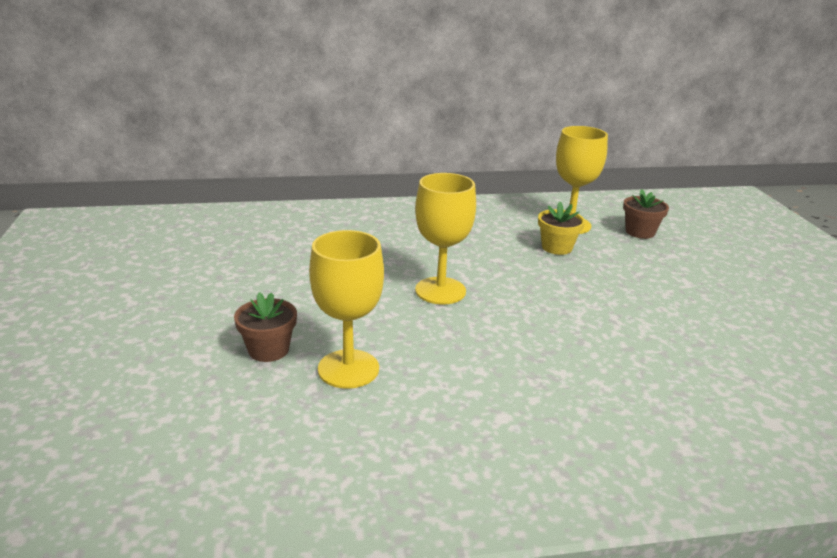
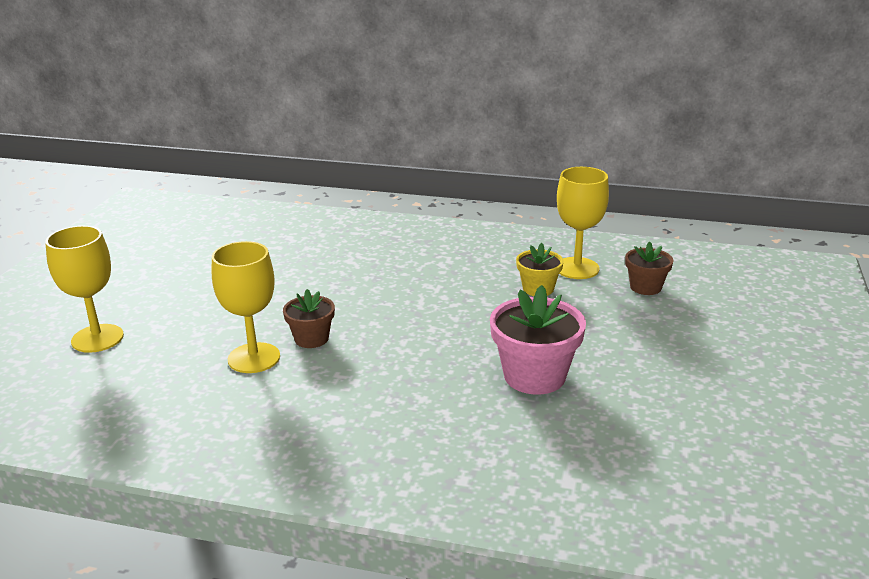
camera: 25 degrees right, 0 degrees up
brown flower pot [234,292,297,362] -> brown flower pot moved to [283,289,335,348]
yellow goblet [415,173,476,304] -> yellow goblet moved to [45,226,124,353]
none -> pink flower pot [490,285,586,395]

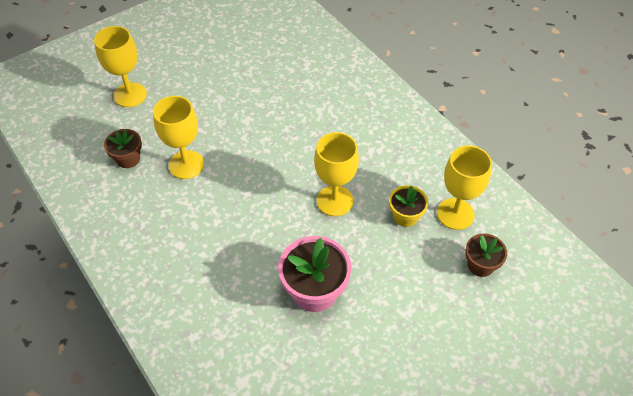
camera: 40 degrees right, 25 degrees up
brown flower pot [283,289,335,348] -> brown flower pot moved to [104,129,142,168]
none -> yellow goblet [314,132,359,216]

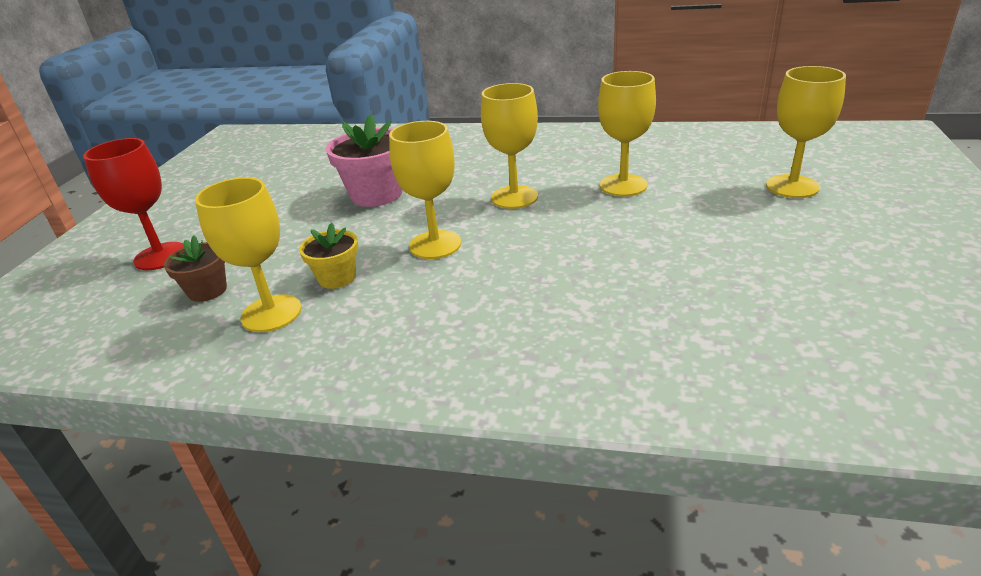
camera: 140 degrees right, 20 degrees down
brown flower pot [104,129,142,168] -> none
none -> red goblet [83,138,184,270]
none -> yellow goblet [481,83,538,209]

